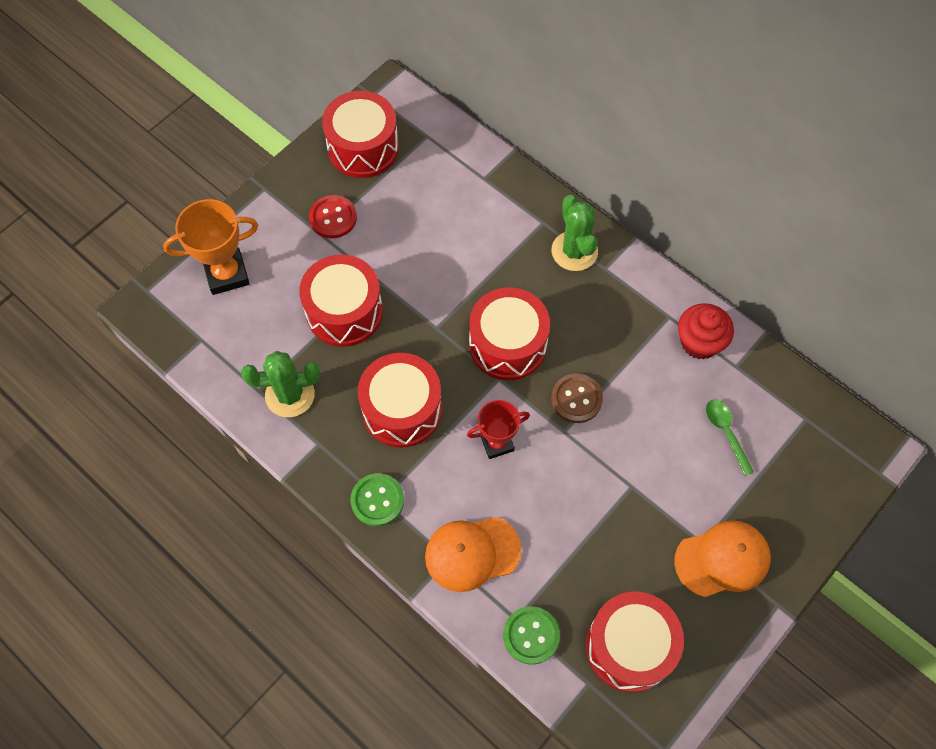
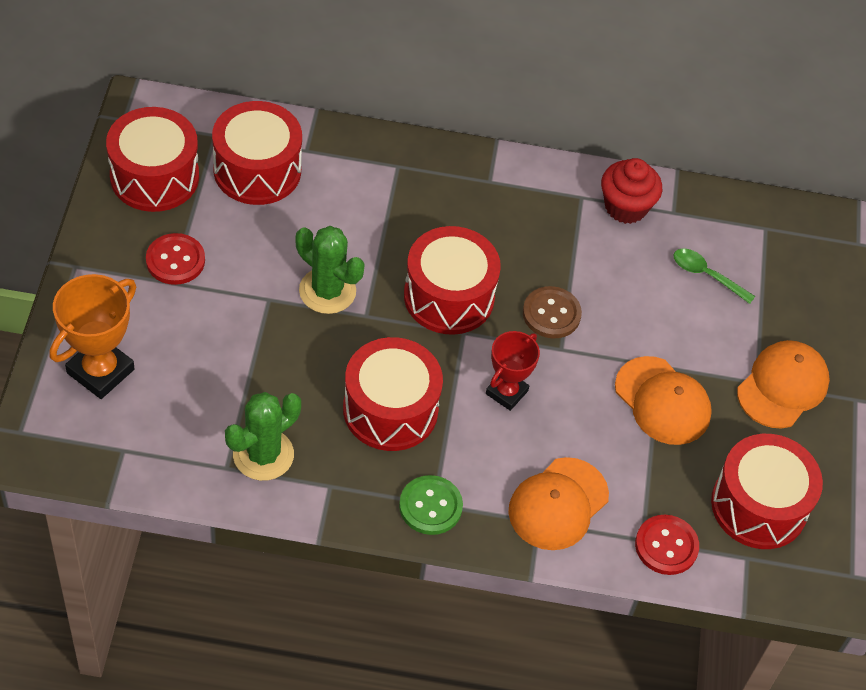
camera: 40 degrees left, 10 degrees down
red drum [299,255,383,347] -> red drum moved to [212,101,302,205]
green button [503,606,560,664] -> red button [635,515,699,575]
green cactus [551,195,598,271] -> green cactus moved to [295,226,365,314]
none -> orange cap [615,356,712,445]

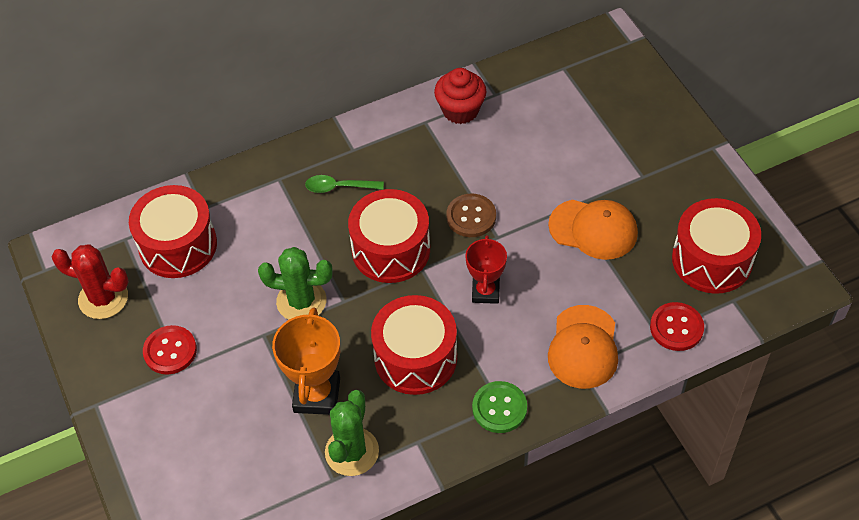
camera: 25 degrees left, 0 degrees up
orange trophy [49,274,136,399] -> orange trophy moved to [272,308,340,415]
red drum [106,107,199,212] -> red cactus [52,244,129,319]
green spoon [674,249,755,304] -> green spoon moved to [305,175,384,193]
orange cap [737,340,830,428] -> none

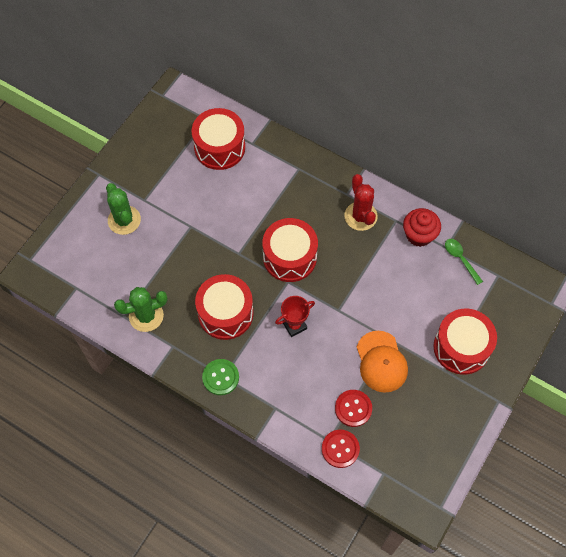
camera: 55 degrees right, 10 degrees up
red cactus [52,244,129,319] -> red cactus moved to [344,174,378,231]
red button [143,325,197,375] -> red button moved to [335,390,372,427]
green cactus [258,247,333,320] -> green cactus moved to [106,183,141,235]
orange trophy [272,308,340,415] -> none
green spoon [305,175,384,193] -> green spoon moved to [445,239,483,285]
brown button [446,194,496,237] -> none
orange cap [548,305,618,389] -> none
red drum [672,198,761,294] -> red drum moved to [433,309,497,375]

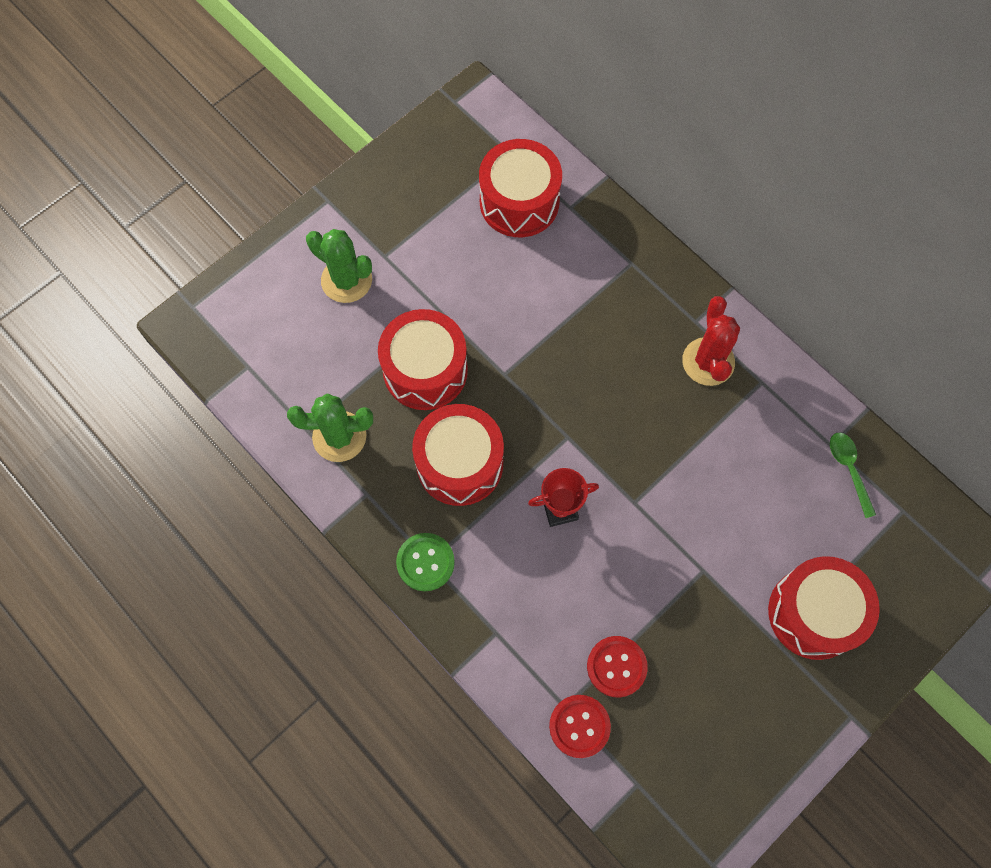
camera: 15 degrees right, 5 degrees up
green cactus [106,183,141,235] -> green cactus turned 45 degrees counterclockwise [306,229,372,303]
red drum [262,218,318,282] -> red drum moved to [378,309,468,410]
orange cap [357,331,408,393] -> none
red cupcake [403,208,441,247] -> none

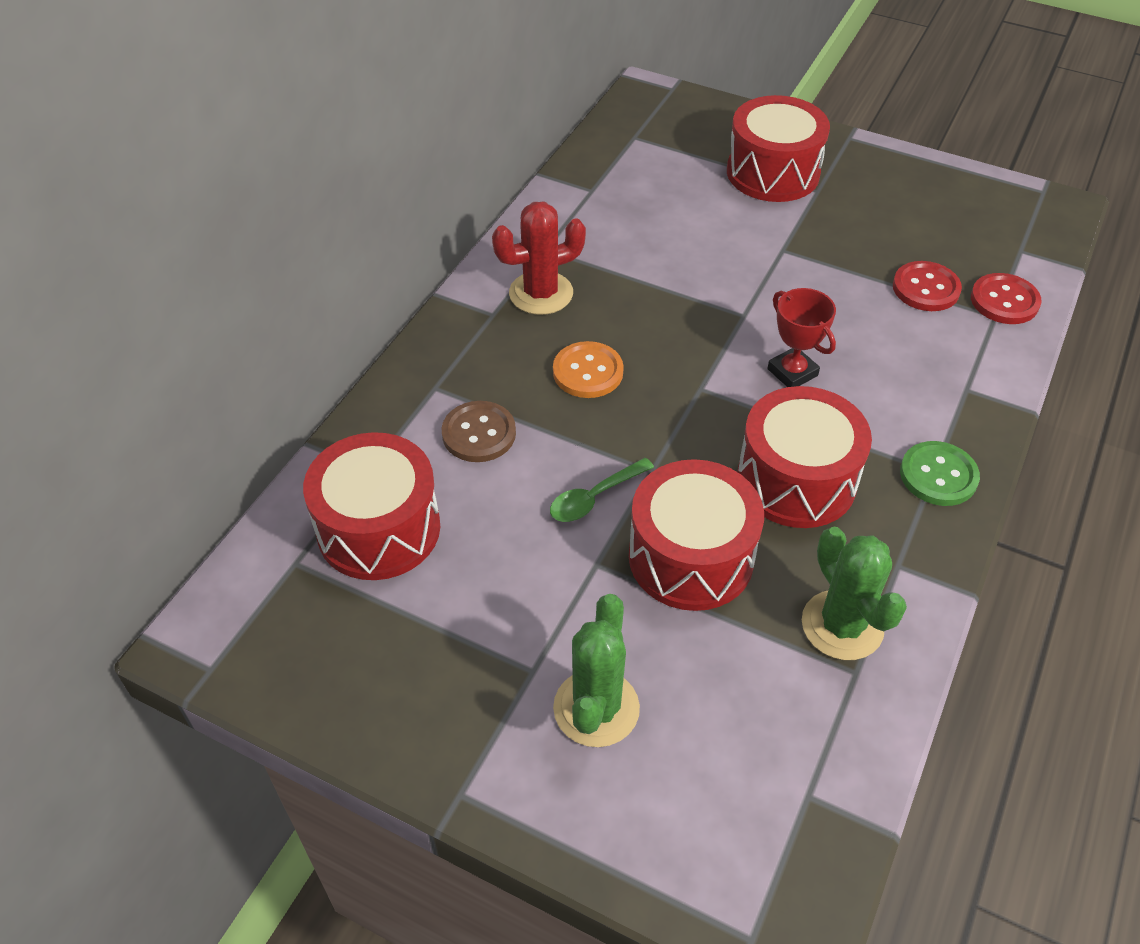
camera: 110 degrees left, 20 degrees down
green spoon [830,433,876,518] -> green spoon moved to [550,458,654,522]
none -> brown button [441,401,516,462]
none -> orange button [553,341,624,398]

